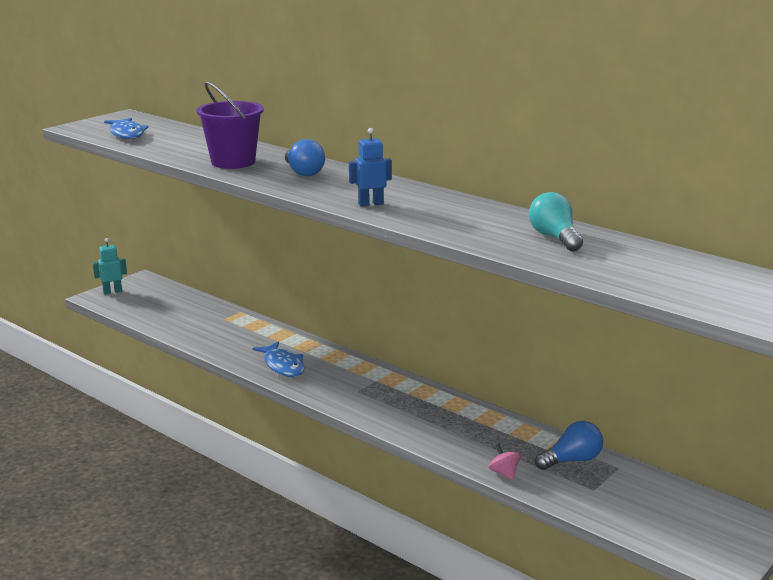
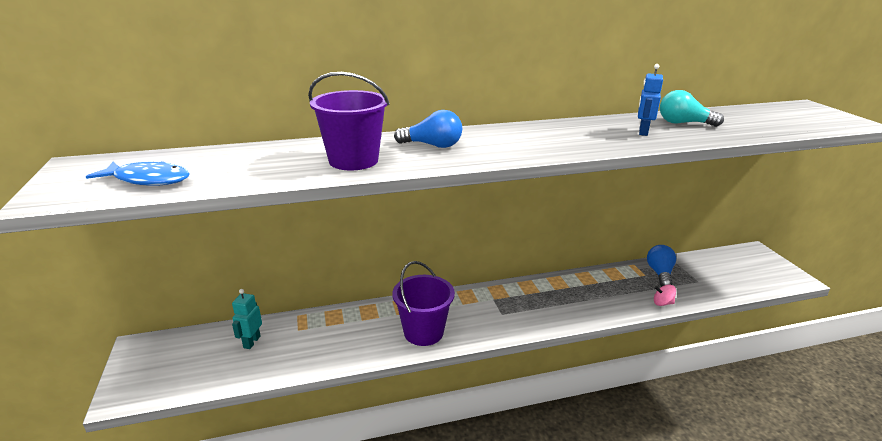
camera: 55 degrees left, 5 degrees up
turquoise robot [93,238,127,294] -> turquoise robot moved to [232,289,262,349]
blue fish [253,342,305,377] -> purple bucket [392,261,455,346]
blue robot [349,128,392,207] -> blue robot moved to [638,64,663,136]

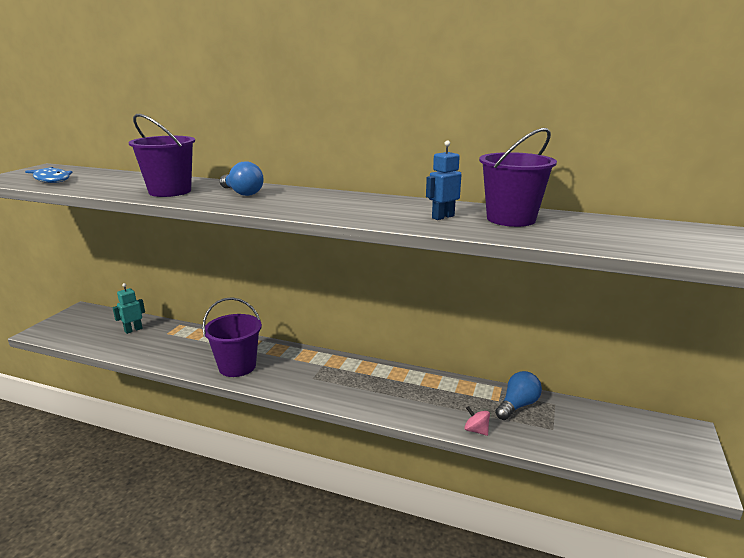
camera: 35 degrees right, 5 degrees down
turquoise light bulb [660,90,724,127] -> purple bucket [479,128,557,227]

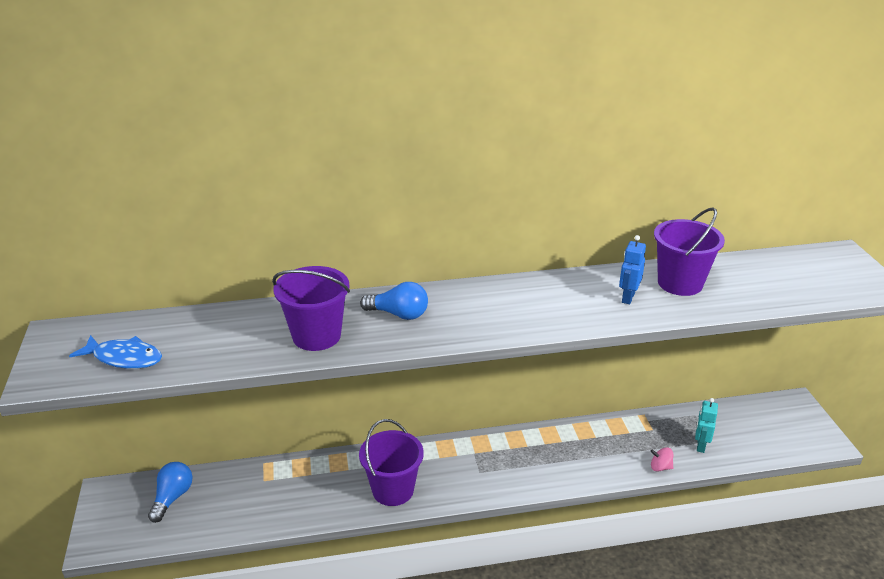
camera: 30 degrees left, 10 degrees up
turquoise robot [112,283,145,334] -> turquoise robot moved to [695,398,718,453]
blue light bulb [495,371,542,420] -> blue light bulb moved to [148,462,193,523]

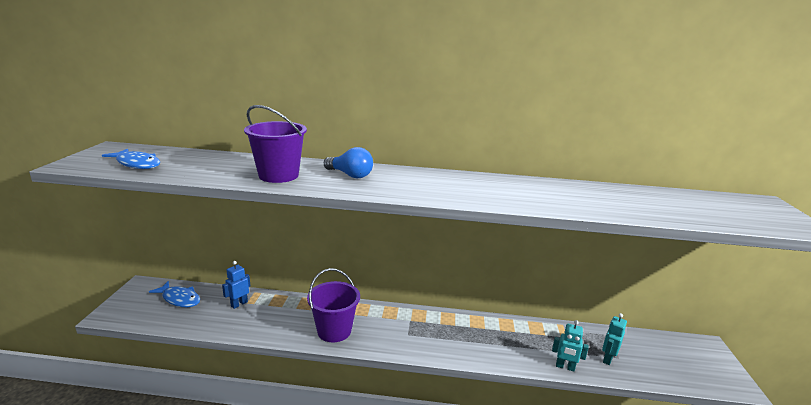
camera: 15 degrees right, 10 degrees down
blue light bulb [148,462,193,523] -> blue fish [149,281,200,307]
blue robot [619,235,646,304] -> blue robot moved to [222,261,250,309]
pink spinning top [650,447,673,472] -> turquoise robot [552,320,589,371]
purple bucket [654,208,725,296] -> none

